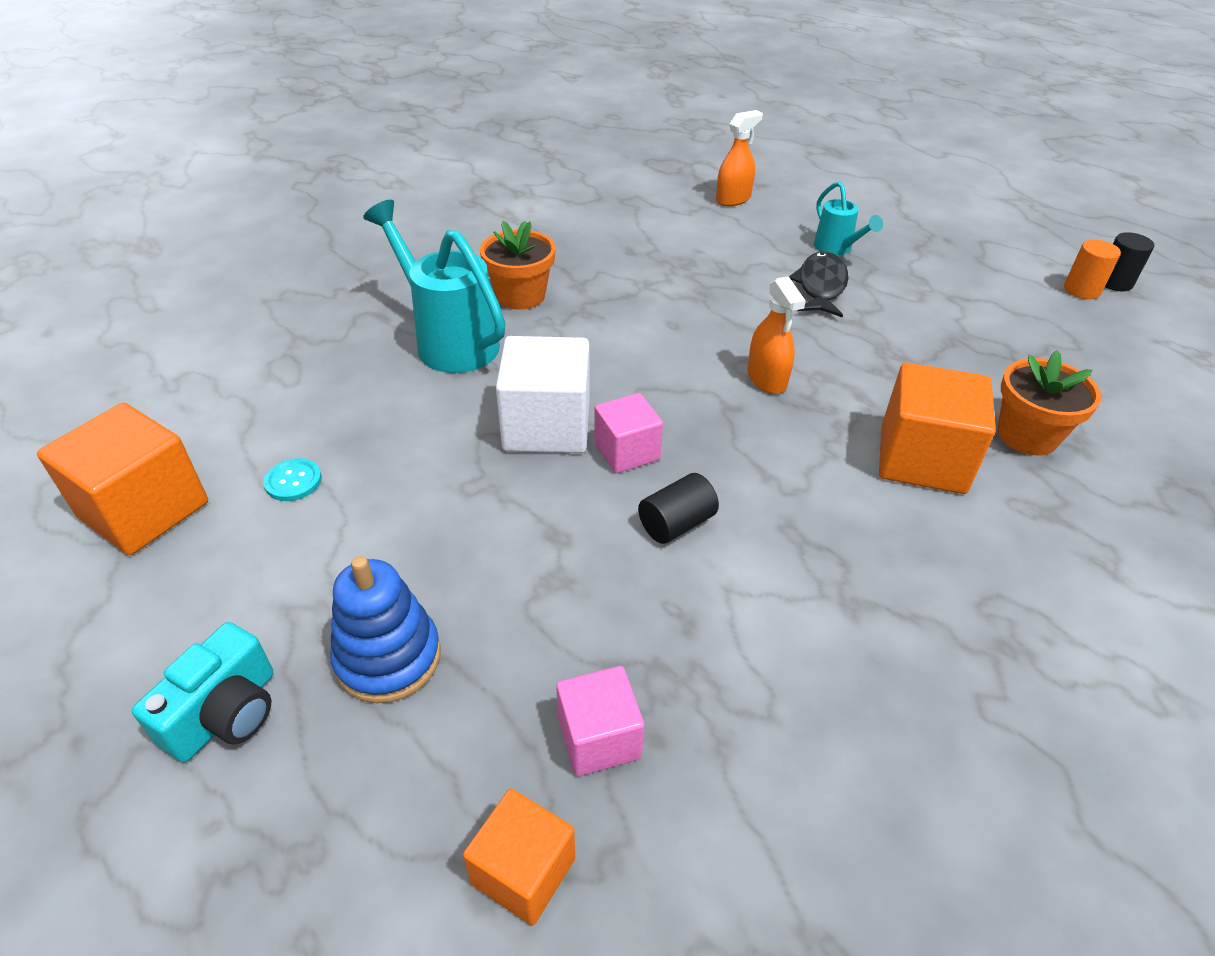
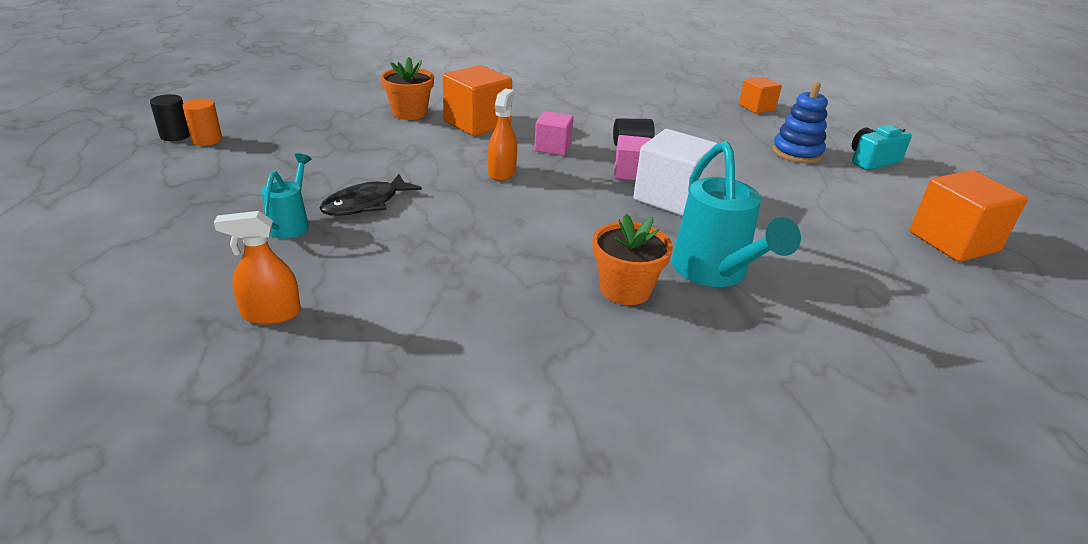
camera: 150 degrees left, 10 degrees down
turquoise button [263,458,322,501] -> none
pink cube [556,666,644,776] -> pink cube moved to [534,111,574,156]

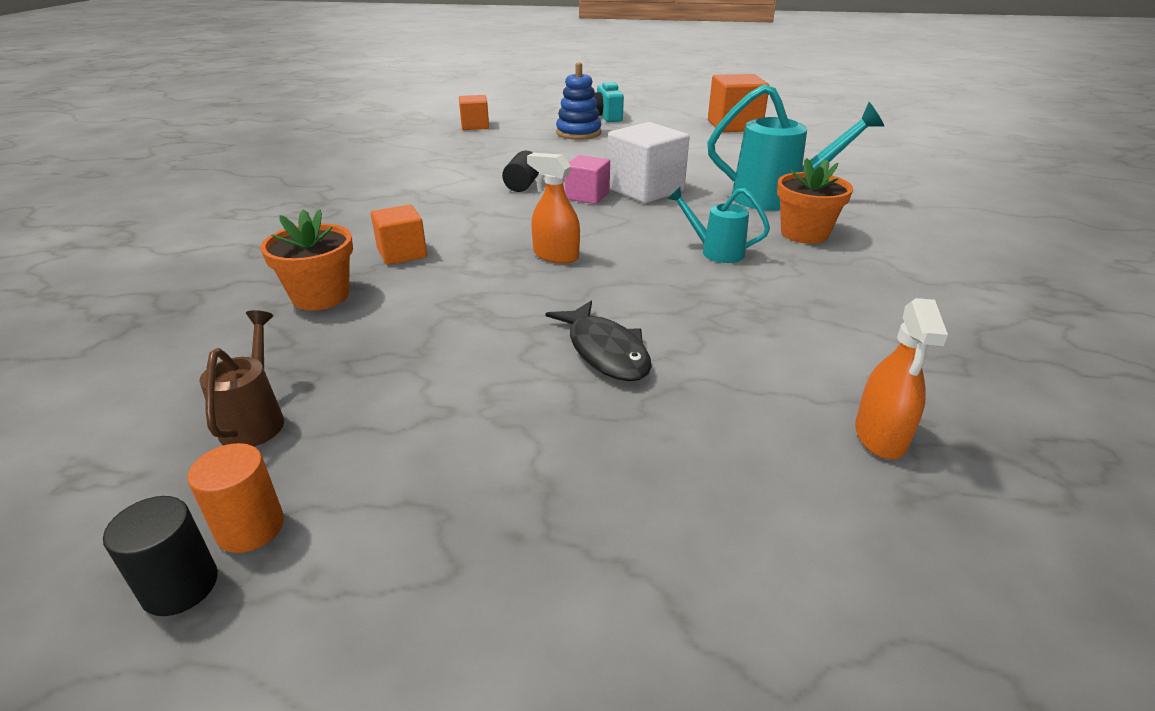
camera: 70 degrees left, 0 degrees up
turquoise watering can [261,153,311,239] -> turquoise watering can moved to [667,187,770,263]
orange cube [443,65,512,136] -> orange cube [371,204,427,265], size x0.60
pink cube [534,111,574,156] -> none
none -> brown watering can [199,310,284,446]

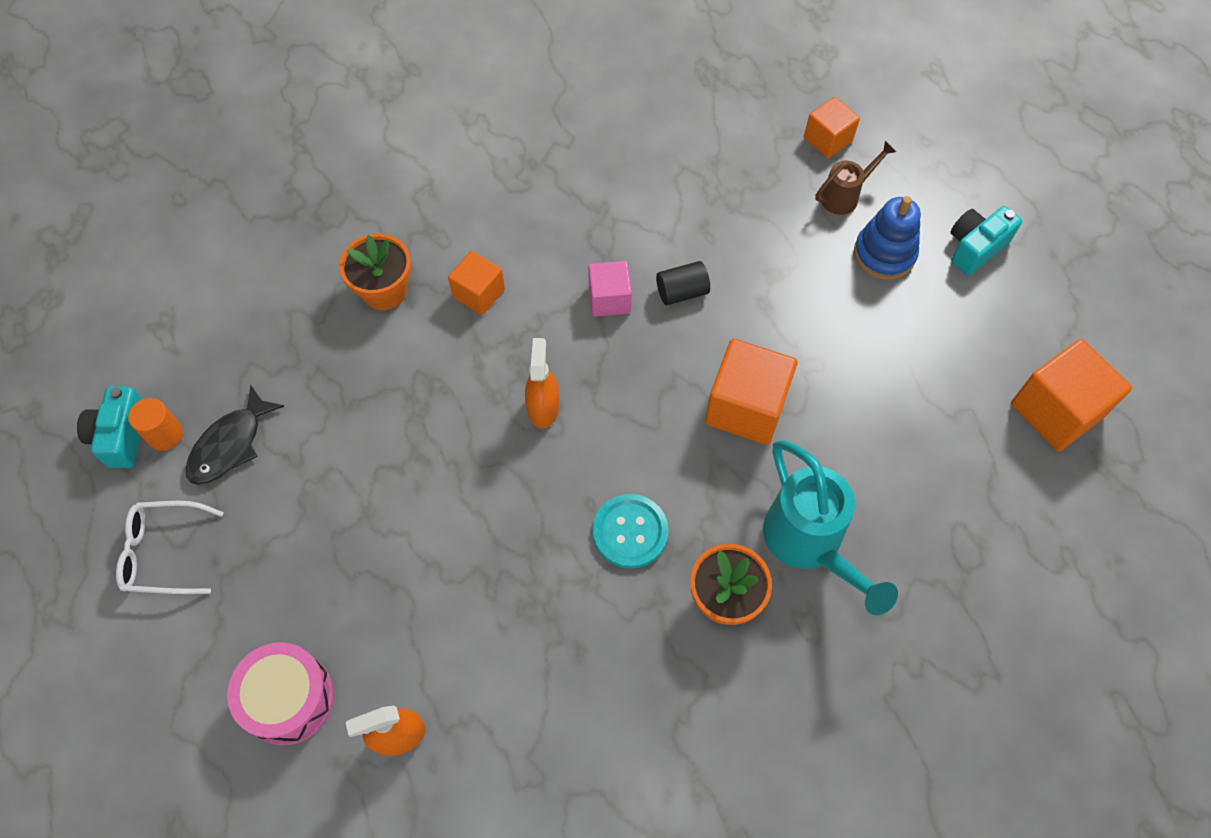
camera: 60 degrees right, 30 degrees up
black cylinder [103,496,218,616] -> turquoise camera [77,386,143,468]
brown watering can [199,310,284,446] -> brown watering can moved to [815,141,896,215]
black fish [546,301,652,381] -> black fish moved to [185,384,284,485]
pink cube [565,155,610,204] -> pink cube moved to [588,261,632,317]
white cube [607,122,690,203] -> orange cube [705,339,798,445]
turquoise watering can [667,187,770,263] -> turquoise button [593,494,669,569]
none -> white glasses [116,501,224,594]
none -> pink drum [227,642,334,745]

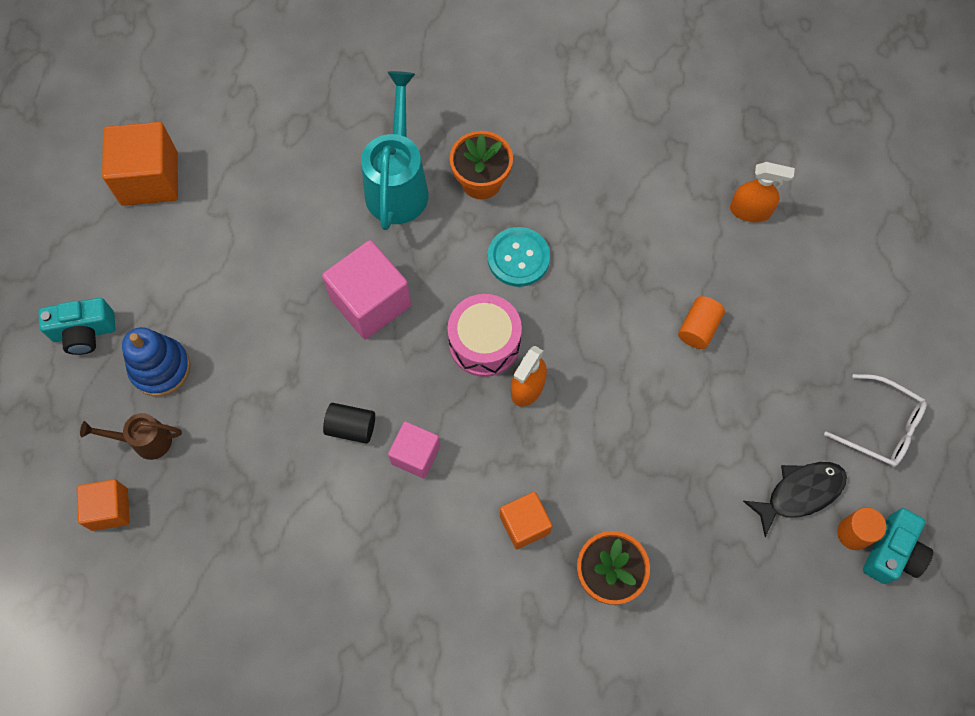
camera: 150 degrees left, 5 degrees up
pink drum [227,642,334,745] -> pink drum moved to [448,294,522,377]
orange cube [705,339,798,445] -> pink cube [322,240,411,339]
none -> orange cylinder [678,296,725,349]

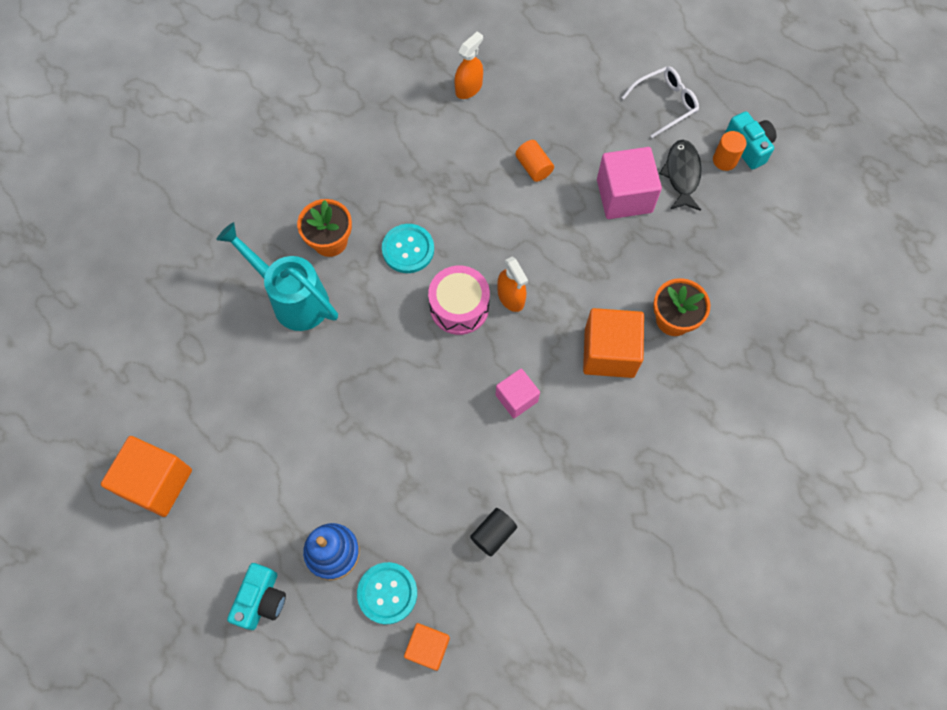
camera: 60 degrees left, 0 degrees up
brown watering can [80,413,182,460] -> turquoise button [357,562,417,624]
pink cube [322,240,411,339] -> pink cube moved to [597,147,662,219]
black cylinder [323,403,375,444] -> black cylinder moved to [470,508,517,557]
orange cube [500,492,552,549] -> orange cube [583,308,644,378], size x1.66

